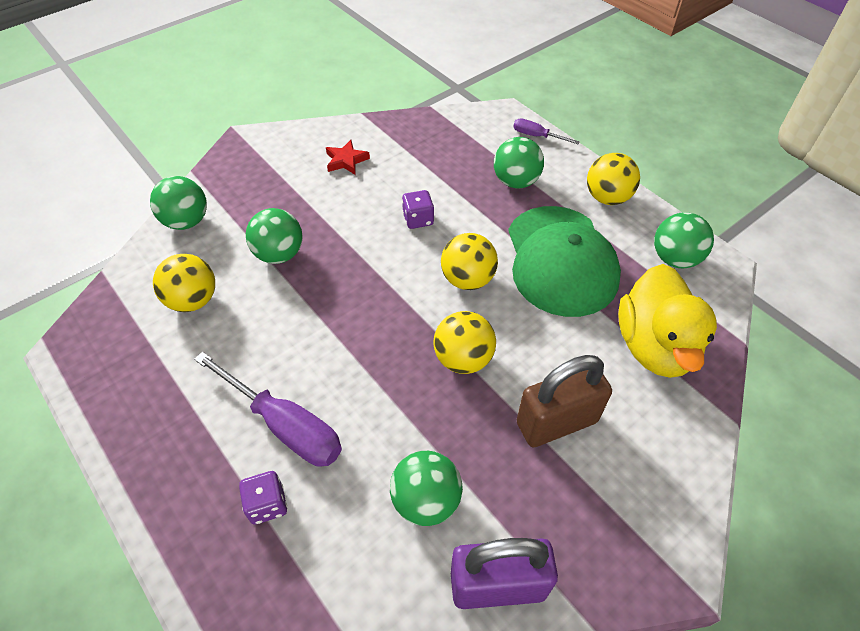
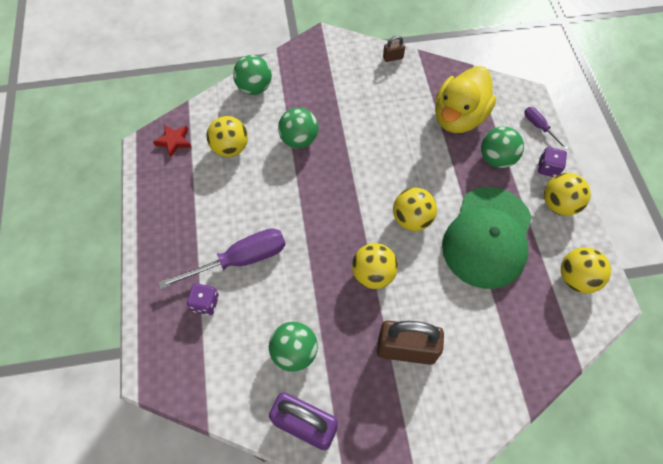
camera: 30 degrees right, 10 degrees up
purple screwdriver [194,352,342,467] -> purple screwdriver turned 90 degrees counterclockwise [158,228,286,289]
red star [326,140,370,175] -> red star moved to [153,124,192,158]
purple dice [402,190,434,229] -> purple dice moved to [538,147,567,177]
yellow duck [618,264,717,378] -> yellow duck moved to [435,66,496,133]
green ball [654,212,714,268] -> yellow ball [561,247,611,293]
none -> brown padlock [383,36,405,62]

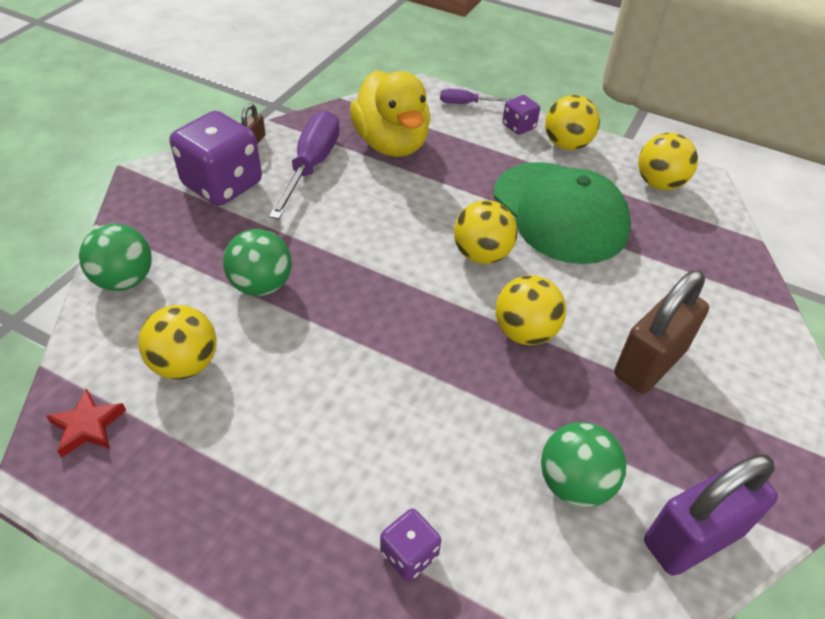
camera: 55 degrees left, 15 degrees down
purple screwdriver [158,228,286,289] -> purple screwdriver moved to [269,111,340,219]
green ball [481,127,524,168] -> none
none -> purple dice [170,111,262,206]

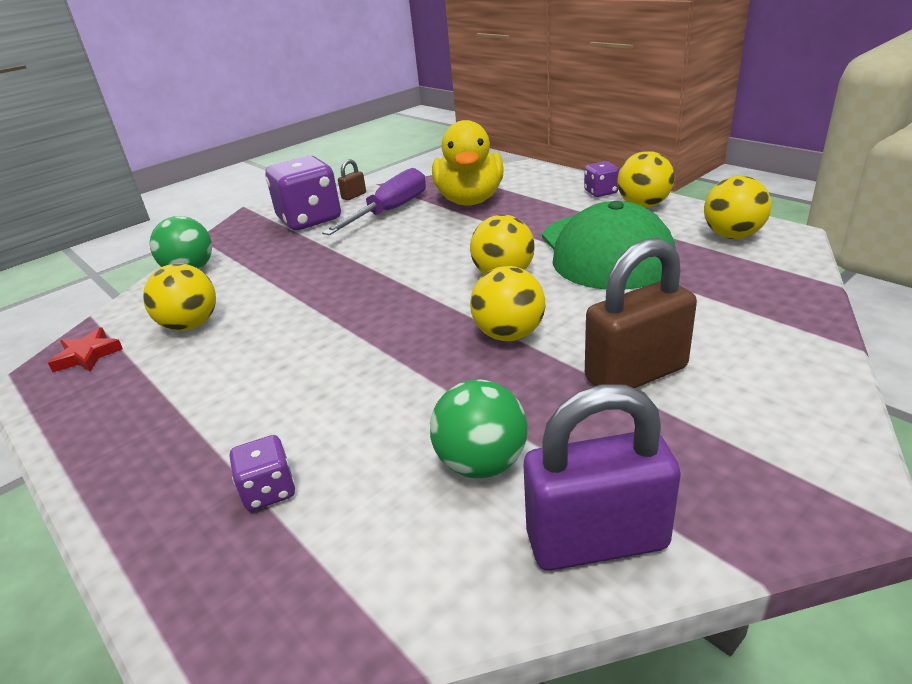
camera: 25 degrees right, 15 degrees down
green ball [223,229,292,296] -> none
purple screwdriver [440,89,511,104] -> none

